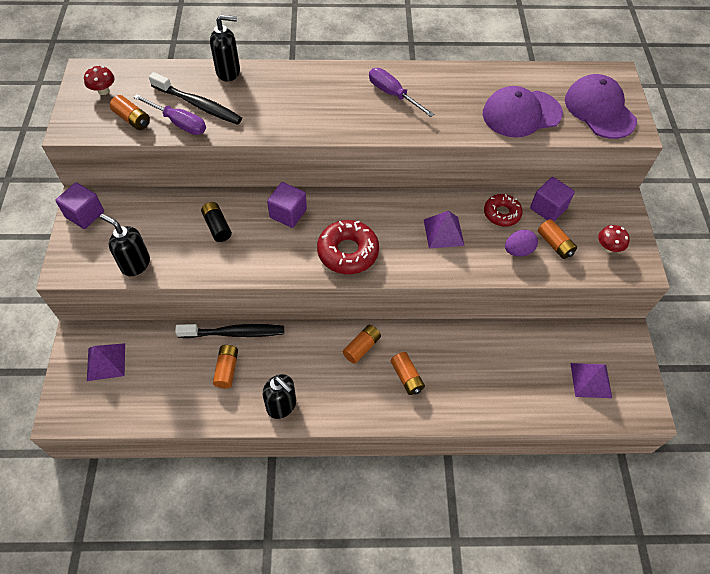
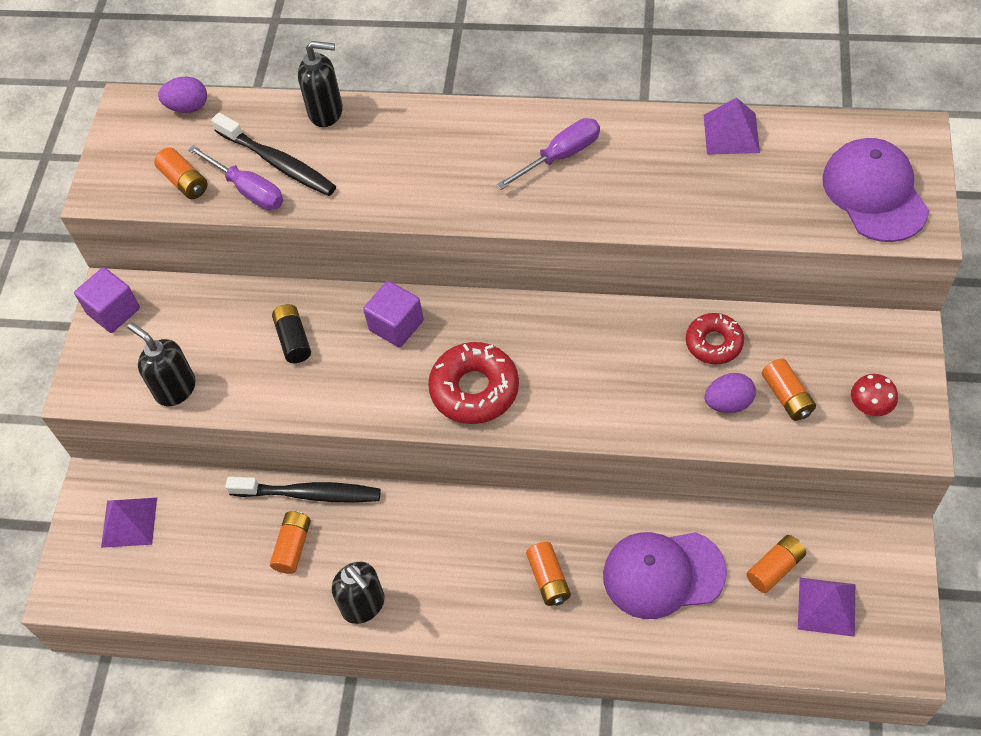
camera: 15 degrees right, 0 degrees up
red mushroom [84,66,115,95] -> none
orange battery [343,325,381,364] -> orange battery moved to [746,535,806,593]
purple screwdriver [369,68,434,117] -> purple screwdriver turned 90 degrees clockwise [496,118,600,190]
purple pyramid [424,211,465,249] -> purple pyramid moved to [704,98,760,155]
purple cap [483,86,563,138] -> purple cap moved to [603,532,727,619]
purple cube [530,177,575,221] -> none
none -> purple egg [158,77,207,113]

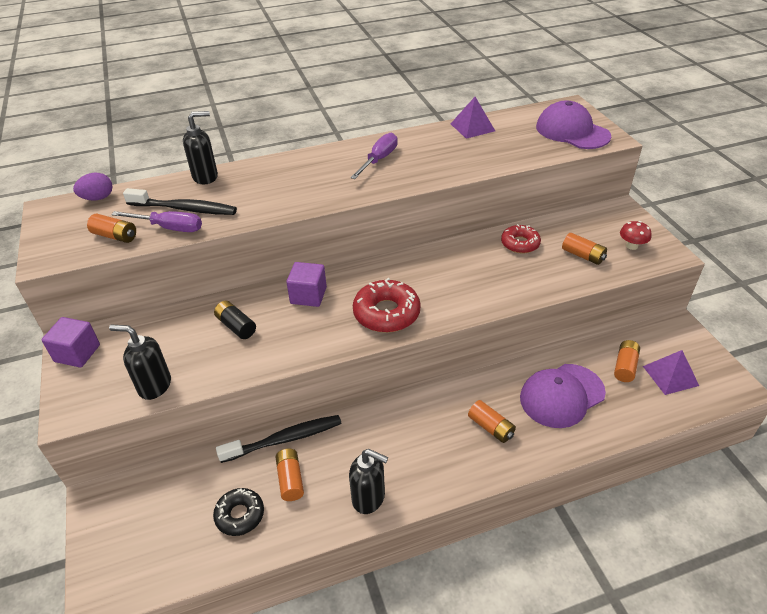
camera: 30 degrees left, 15 degrees down
purple pyramid [101,498,157,548] -> none
purple egg [704,373,756,413] -> none
none -> black donut [213,488,264,536]

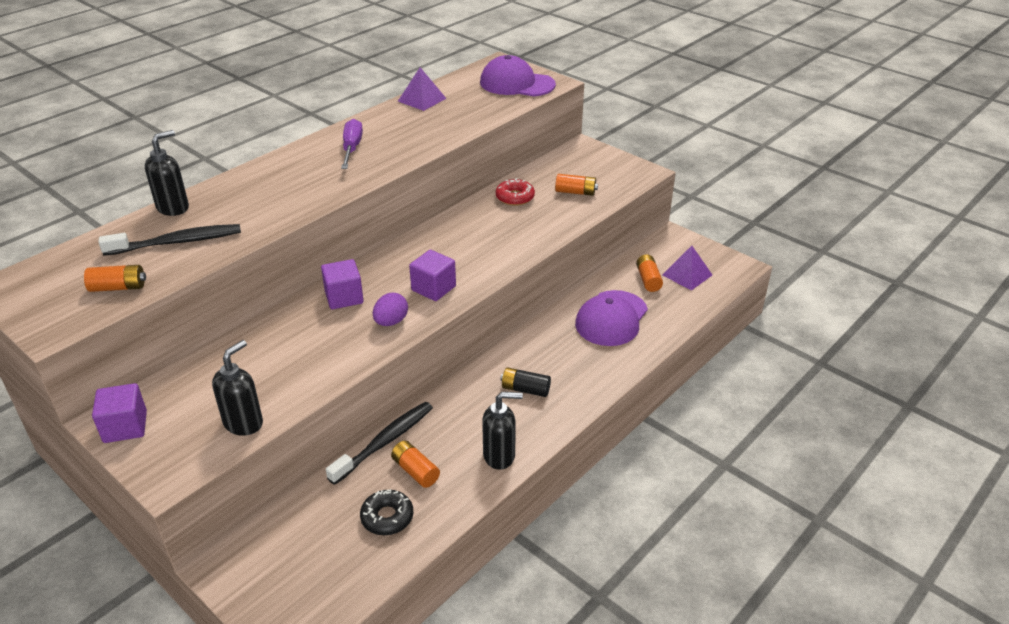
camera: 30 degrees left, 5 degrees down
purple egg [73,173,113,200] -> purple egg moved to [373,293,408,326]
black soap dispenser [109,325,171,400] -> black soap dispenser turned 135 degrees clockwise [212,340,263,436]
purple screwdriver [111,211,202,232] -> none
black battery [214,301,256,339] -> black battery moved to [500,367,551,397]
red donut [353,278,421,333] -> purple cube [409,250,456,301]
orange battery [468,400,516,443] -> none
red mushroom [620,221,651,250] -> none

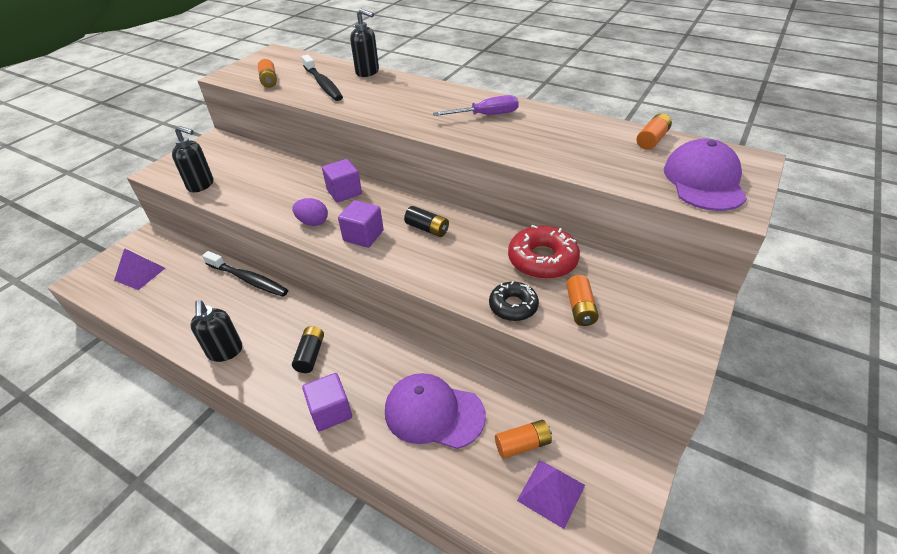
camera: 80 degrees right, 5 degrees up
purple cube [92,383,147,443] -> purple cube moved to [302,373,352,432]
black donut [360,490,413,535] -> black donut moved to [489,281,539,321]
orange battery [391,441,440,488] -> orange battery moved to [637,113,672,150]
purple pyramid [398,67,447,111] -> purple pyramid moved to [114,248,165,290]
red donut [496,178,535,206] -> red donut [508,225,580,279], size x1.55
none -> black battery [404,206,449,237]

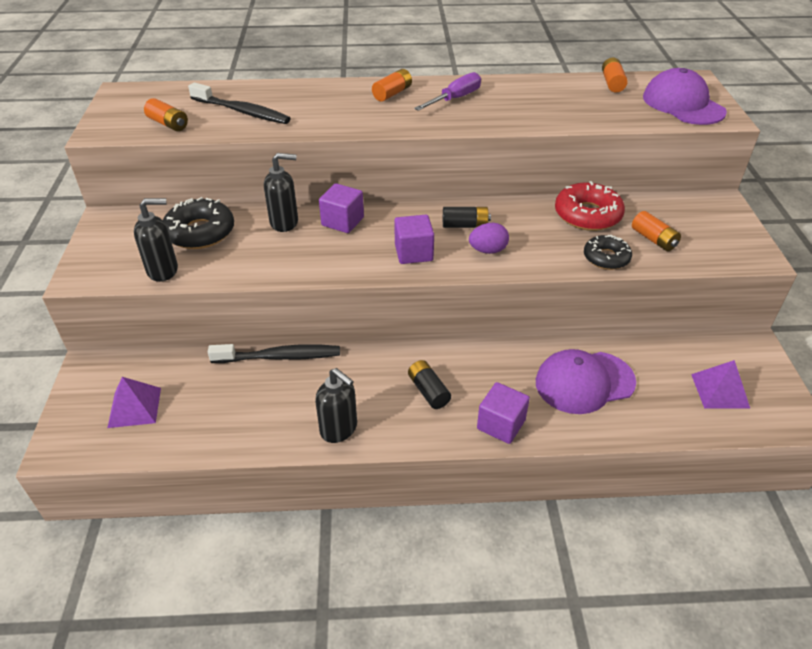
camera: 35 degrees left, 0 degrees up
purple egg [292,198,328,226] -> purple egg moved to [469,223,509,254]
black soap dispenser [350,9,379,77] -> black soap dispenser moved to [264,153,298,232]
orange battery [495,420,552,459] -> orange battery moved to [372,69,412,102]
none -> black donut [163,197,234,249]

